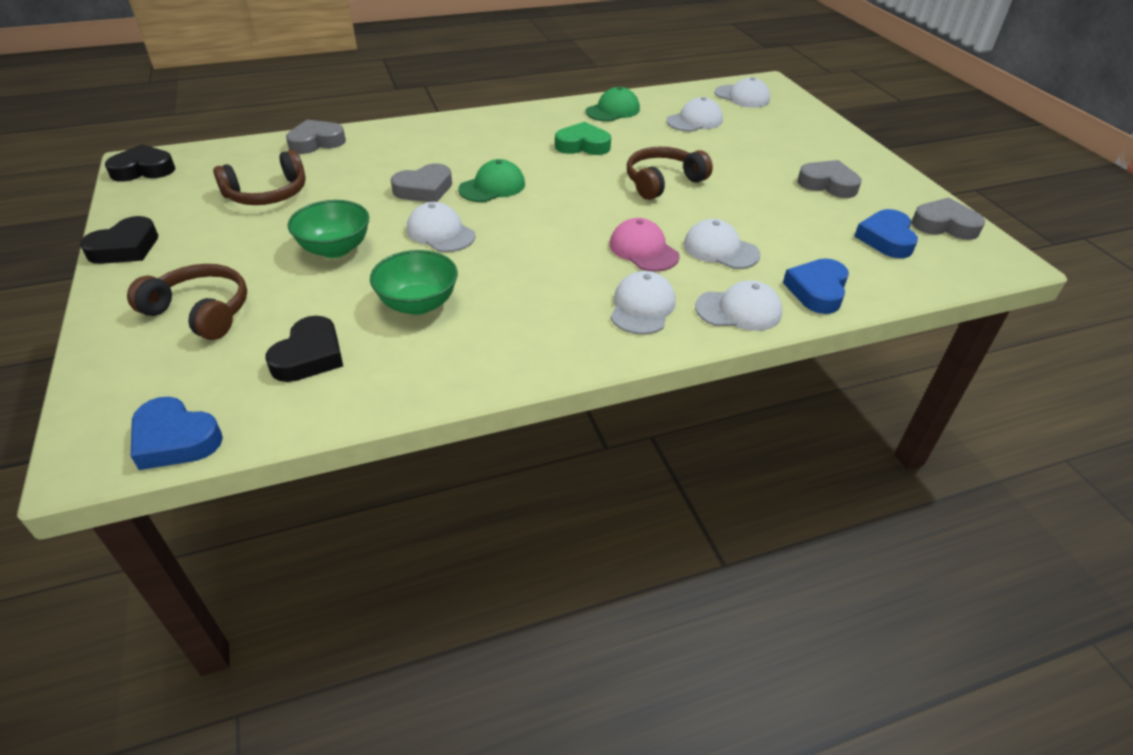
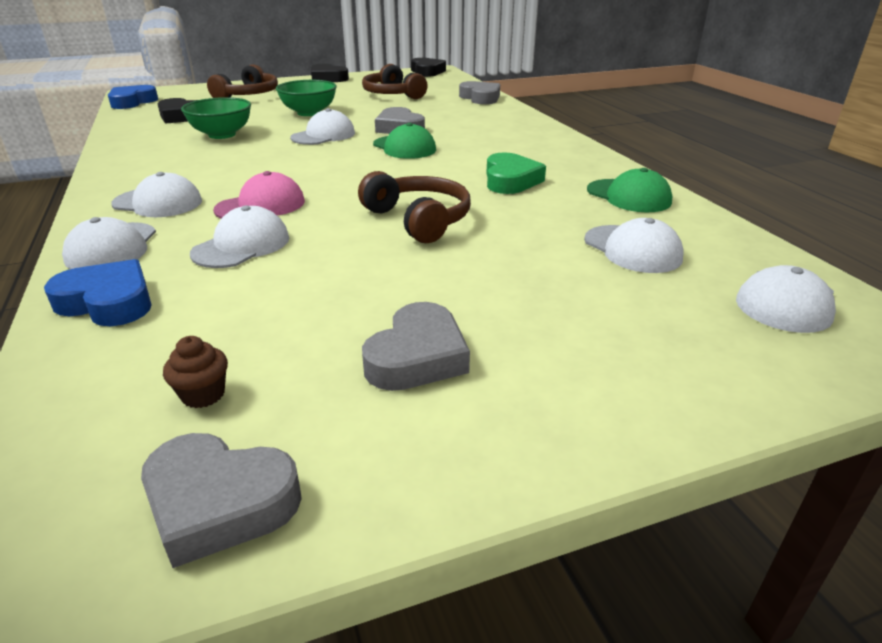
camera: 90 degrees right, 10 degrees down
blue heart [854,209,918,258] -> brown cupcake [163,336,228,408]
grey heart [911,198,985,240] -> grey heart turned 90 degrees clockwise [141,433,302,568]

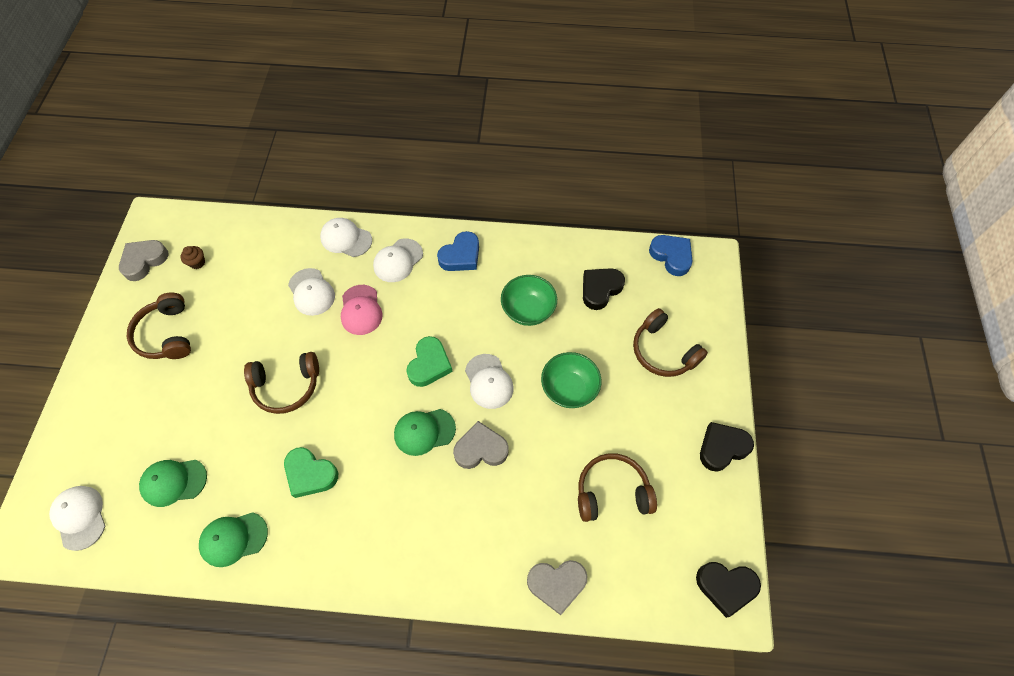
camera: 115 degrees right, 30 degrees up
blue heart [44,259,152,326] -> blue heart moved to [437,231,479,271]
grey heart [362,302,470,391] -> brown headphones [127,292,191,359]
white cap [584,218,684,273] -> green cap [139,460,207,507]
none -> green heart [406,336,453,387]

